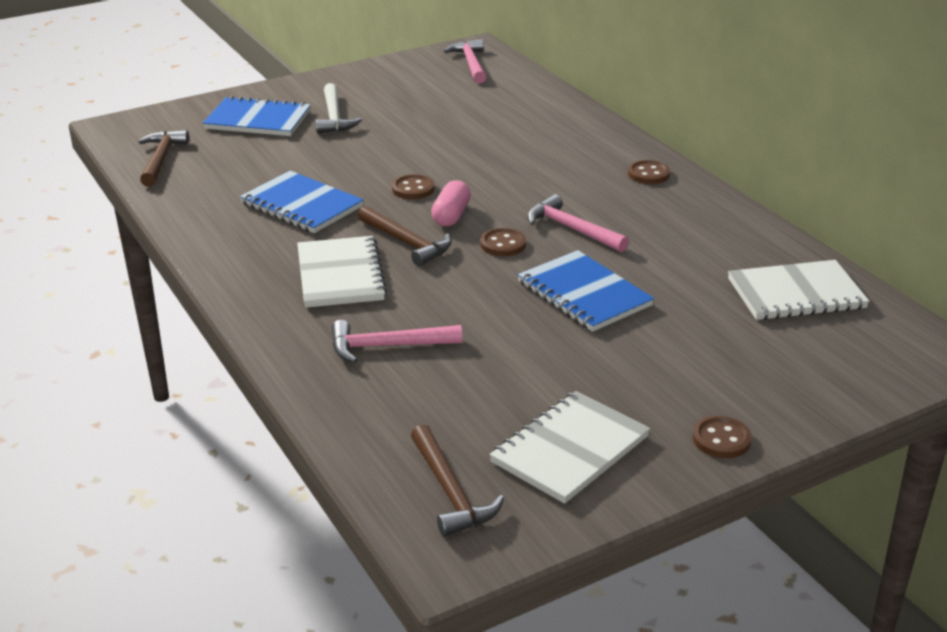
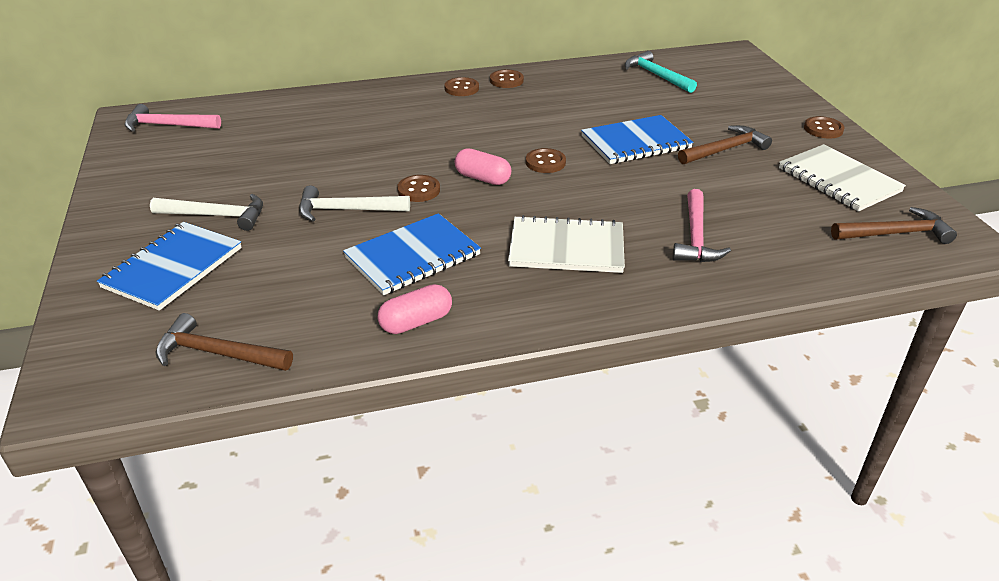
camera: 75 degrees left, 5 degrees up
brown hammer [358,206,451,266] -> brown hammer moved to [678,125,772,164]
pink hammer [527,194,629,252] -> none
white notebook [728,260,870,320] -> turquoise hammer [625,51,697,93]
none -> white hammer [299,186,410,222]
none -> pink capsule [378,284,452,334]
none -> brown button [490,69,524,88]

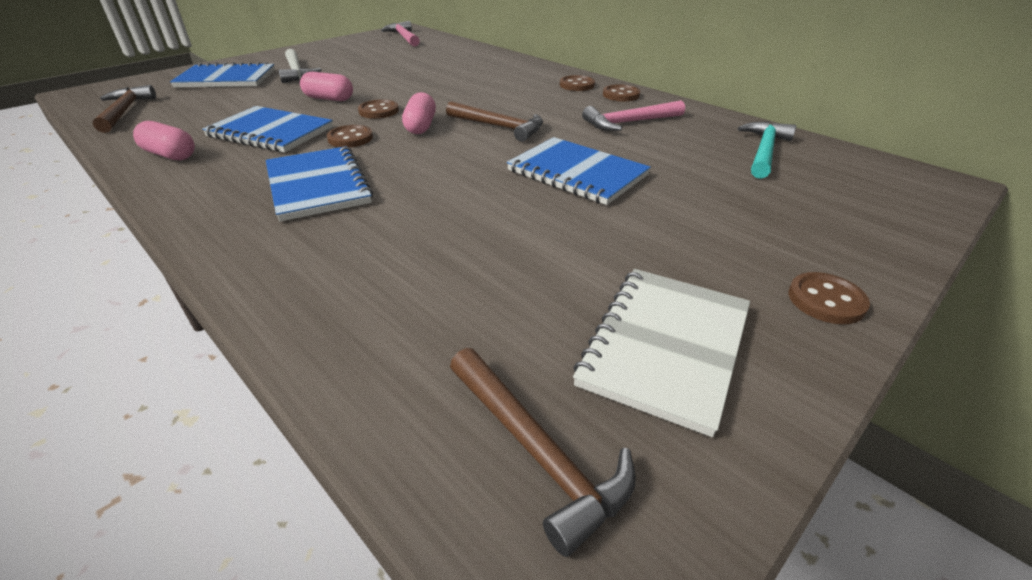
camera: 60 degrees right, 0 degrees up
white hammer [299,186,410,222] -> pink capsule [300,72,353,101]
white notebook [508,215,625,273] -> blue notebook [266,146,373,221]
brown button [526,148,566,173] -> brown button moved to [327,125,373,148]
pink hammer [673,189,731,262] -> pink hammer moved to [582,100,685,131]
brown hammer [678,125,772,164] -> brown hammer moved to [446,101,543,142]

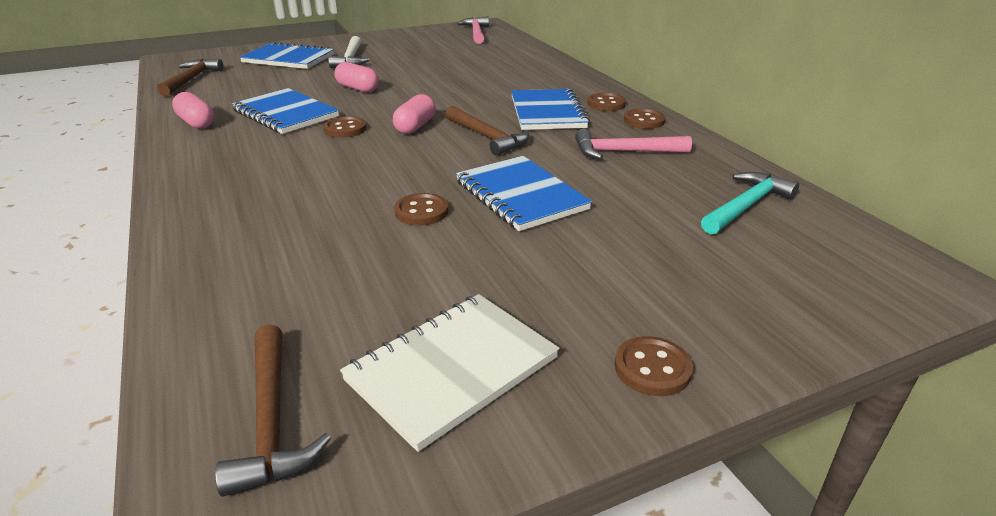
camera: 20 degrees right, 5 degrees down
blue notebook [266,146,373,221] -> blue notebook moved to [511,89,590,130]
brown button [358,99,399,119] -> brown button moved to [394,193,448,225]

